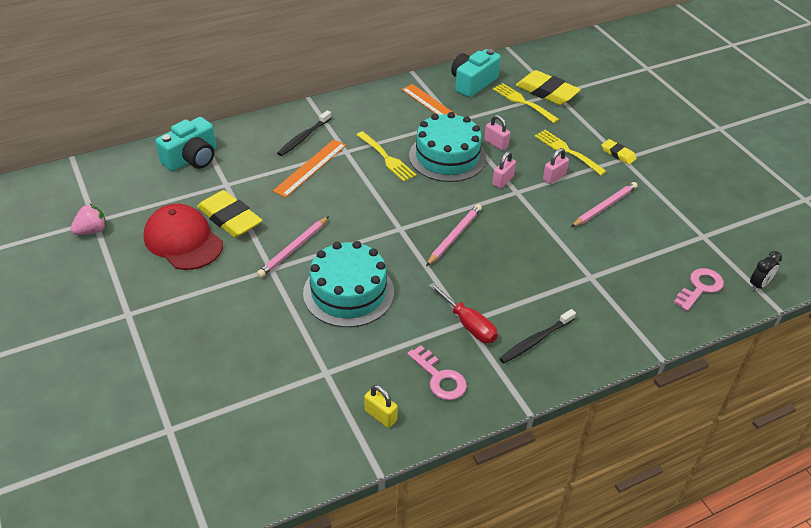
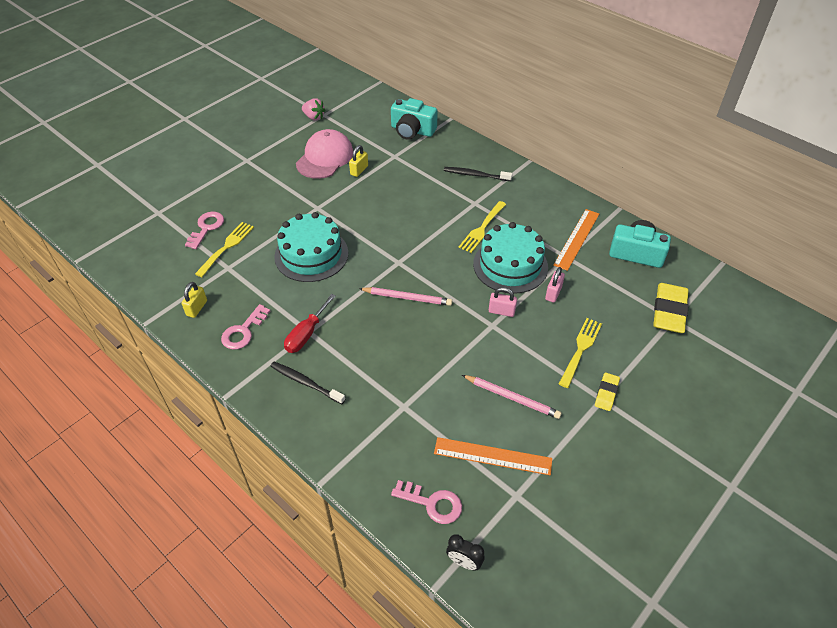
camera: 70 degrees right, 5 degrees up
red cap [144,204,223,270] -> pink cap [296,129,353,179]
yellow eraser [197,190,262,238] -> yellow padlock [349,145,368,177]
pink pencil [257,216,329,278] -> none
orange ruler [273,139,346,198] -> orange ruler moved to [434,437,552,475]
yellow fork [493,83,559,123] -> yellow fork moved to [195,222,254,277]
pink padlock [543,148,569,184] -> none
none -> pink key [185,212,224,249]

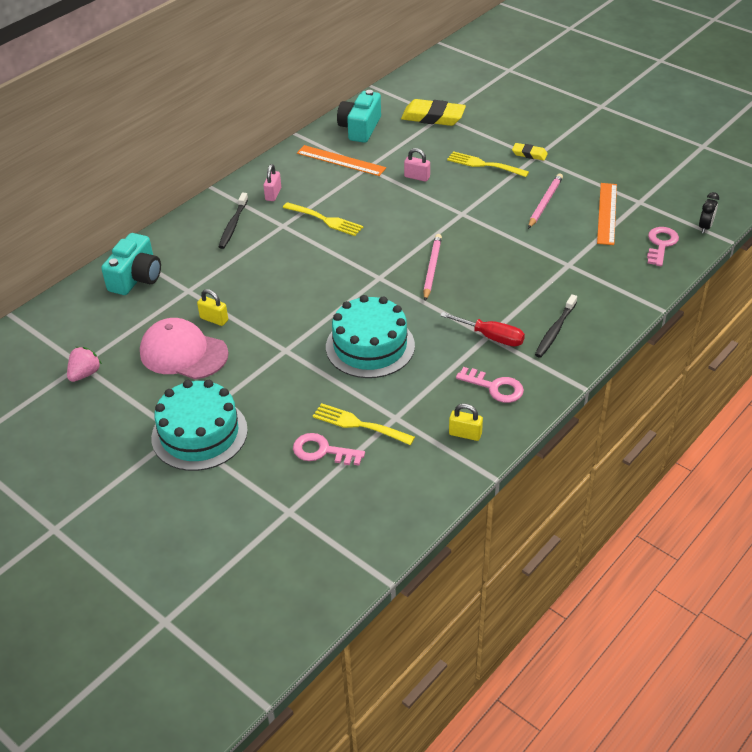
camera: 90 degrees left, 5 degrees down
turquoise cake [473,222,548,294] -> turquoise cake moved to [151,380,248,471]
pink padlock [489,287,517,317] -> pink padlock moved to [263,164,281,201]

